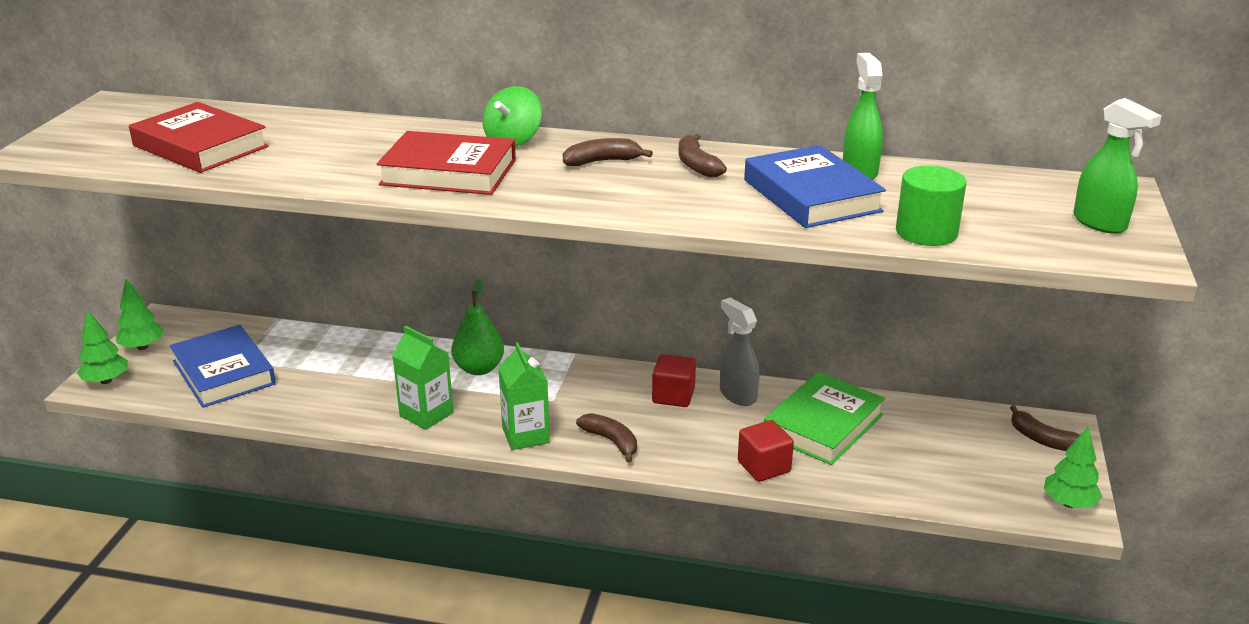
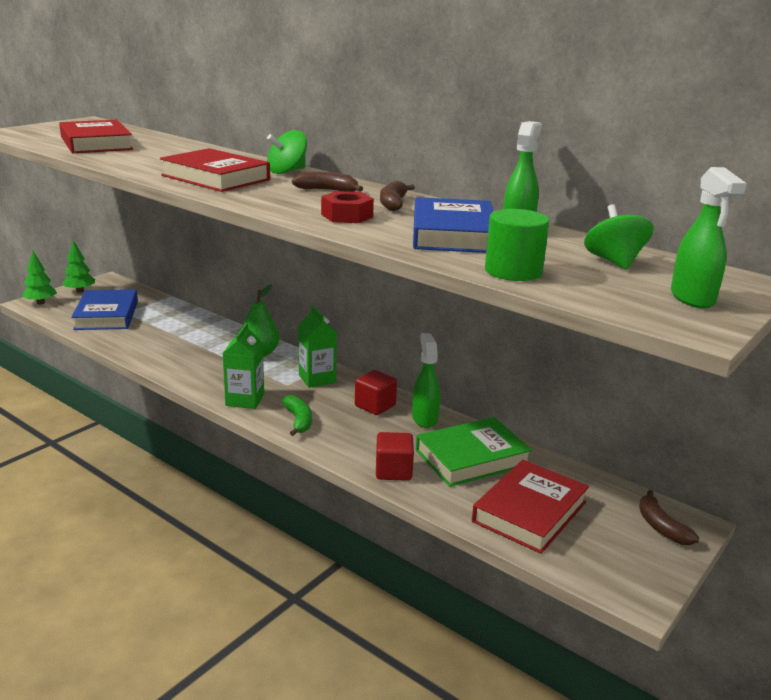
camera: 25 degrees right, 5 degrees down
green carton [392,326,454,430] -> green carton moved to [298,306,337,388]
brown banana [576,413,637,463] -> green banana [282,395,312,436]
grey spray bottle [720,298,760,406] -> green spray bottle [412,333,440,428]
green tree [1044,427,1102,508] -> none
none -> red nut [321,191,374,223]
none -> red book [472,460,589,554]
none -> green spinning top [584,204,654,270]

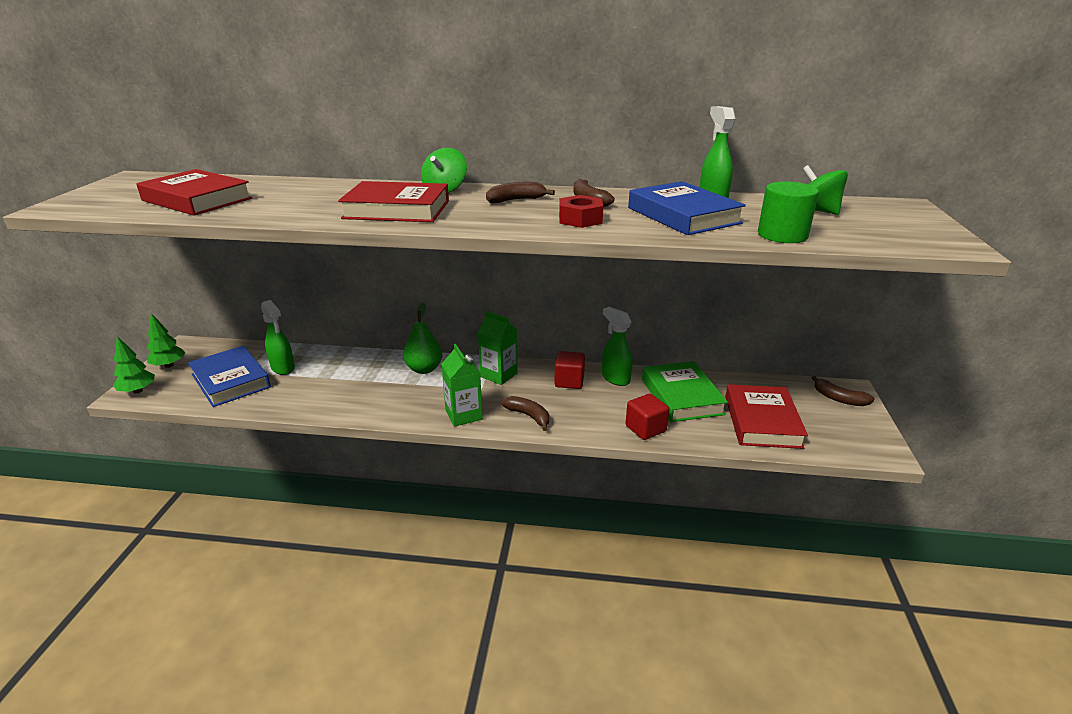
camera: 30 degrees left, 5 degrees up
green banana [282,395,312,436] -> brown banana [501,396,549,431]
green book [416,417,532,487] -> green book turned 45 degrees counterclockwise [642,361,728,422]
green spray bottle [671,167,747,309] -> green spray bottle moved to [261,300,295,375]

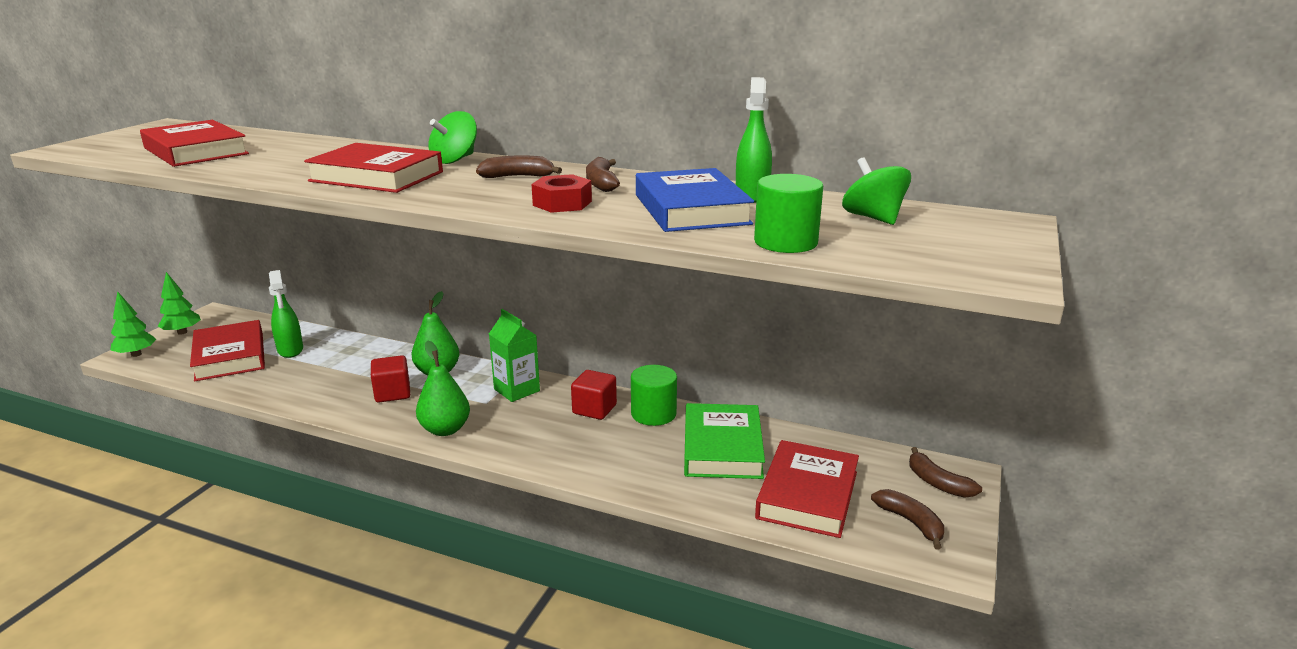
camera: 15 degrees right, 5 degrees down
blue book [188,346,271,407] -> red book [190,320,265,382]
green carton [441,344,483,427] -> green pear [416,341,470,436]
brown banana [501,396,549,431] -> brown banana moved to [871,489,944,550]
green spray bottle [602,307,633,386] -> green cylinder [631,365,677,426]
red cube [625,394,669,440] -> red cube moved to [371,355,410,403]

